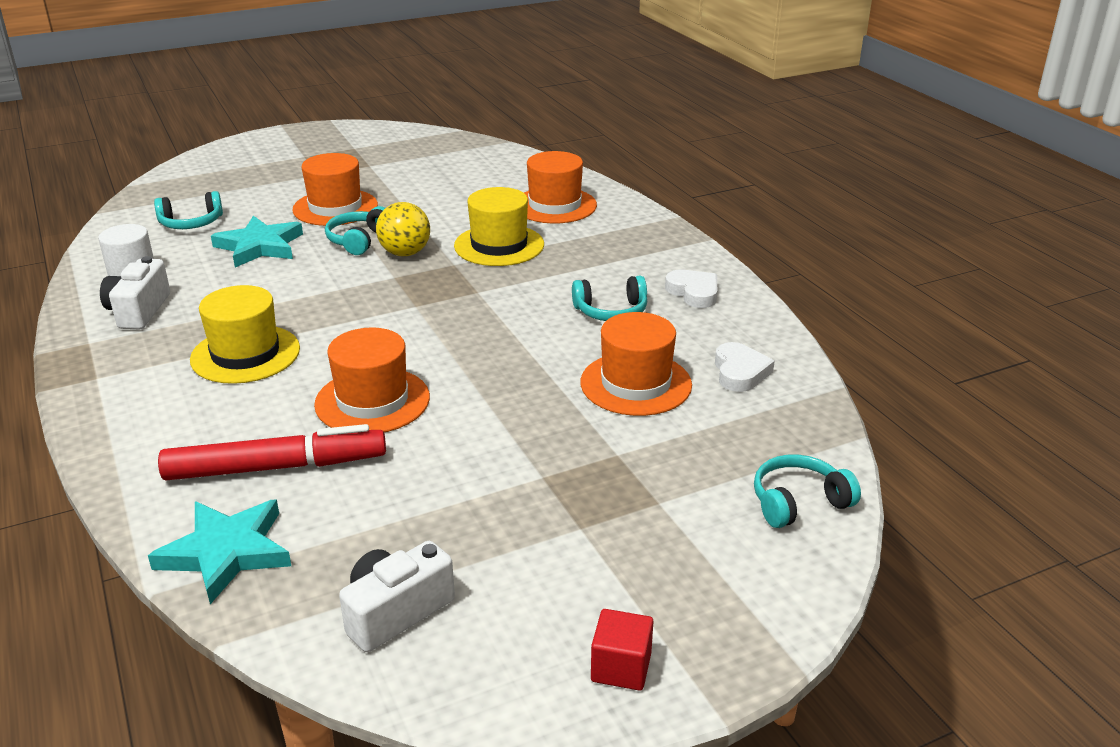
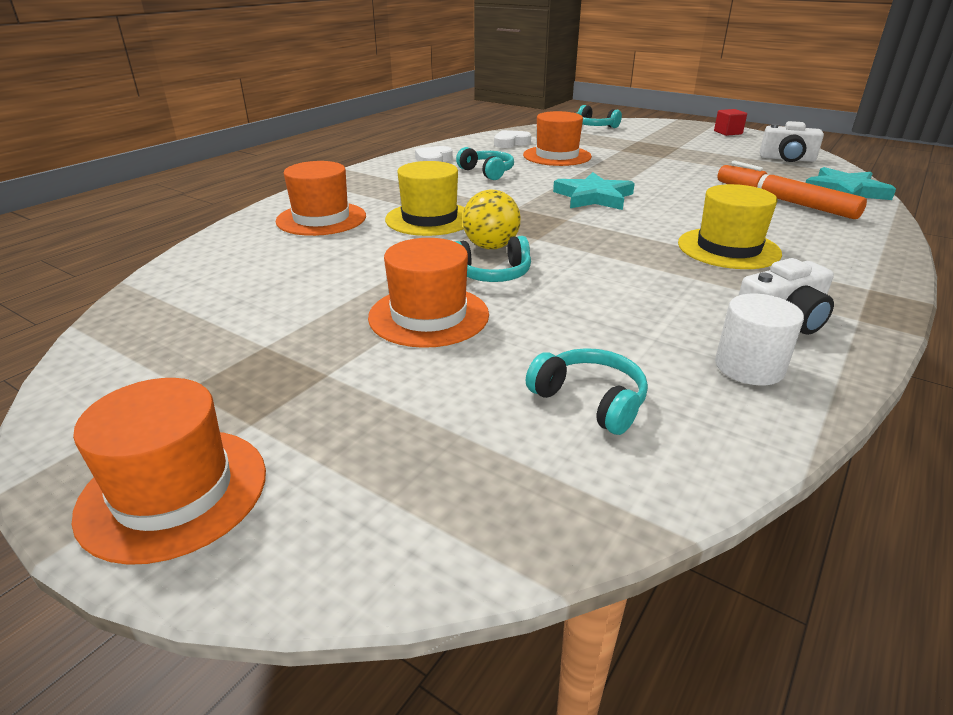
camera: 120 degrees left, 0 degrees up
red marker [158,424,386,481] -> orange marker [717,161,867,219]
turquoise star [211,216,303,267] -> turquoise star moved to [553,172,635,210]
orange hat [314,327,430,432] -> orange hat moved to [72,378,266,565]

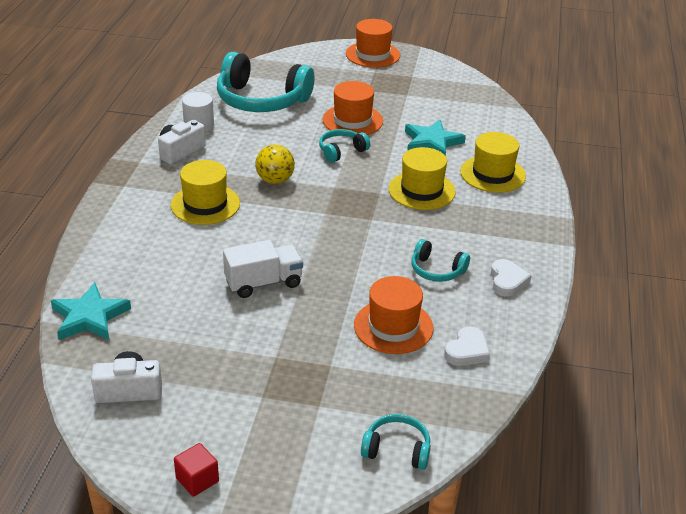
camera: 155 degrees right, 5 degrees up
orange hat [276,161,366,236] -> yellow hat [460,132,526,193]
yellow ball [462,190,521,249] -> yellow ball moved to [255,145,295,184]
turquoise headphones [526,348,648,435] -> turquoise headphones [217,52,314,112], size x2.09
turquoise star [553,172,635,210] -> turquoise star moved to [405,119,466,156]
orange marker [717,161,867,219] -> none
none -> white truck [223,240,303,298]

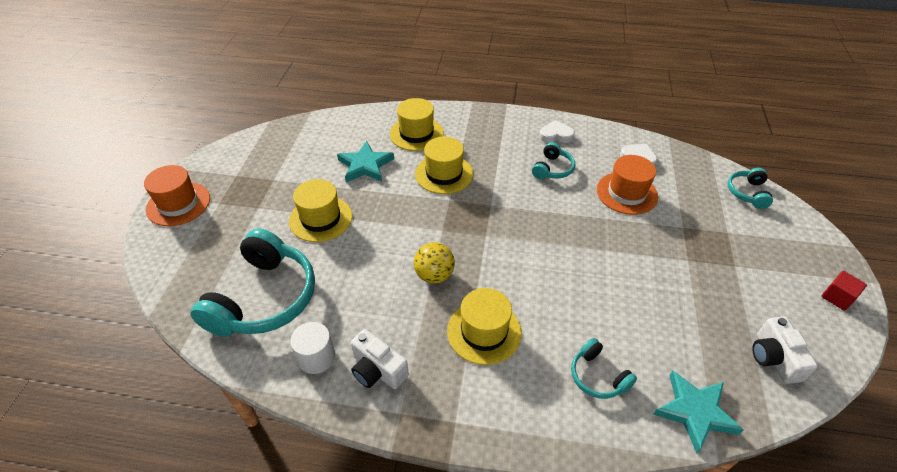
camera: 90 degrees left, 10 degrees up
white truck [223,240,303,298] -> none
turquoise headphones [319,129,370,163] -> turquoise headphones moved to [571,338,637,399]
orange hat [322,81,383,135] -> yellow hat [289,179,352,242]

